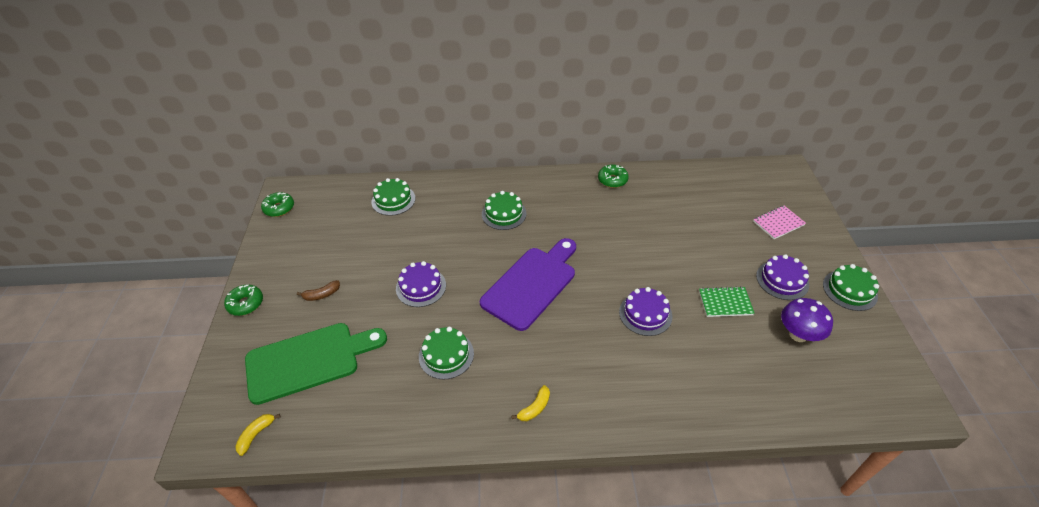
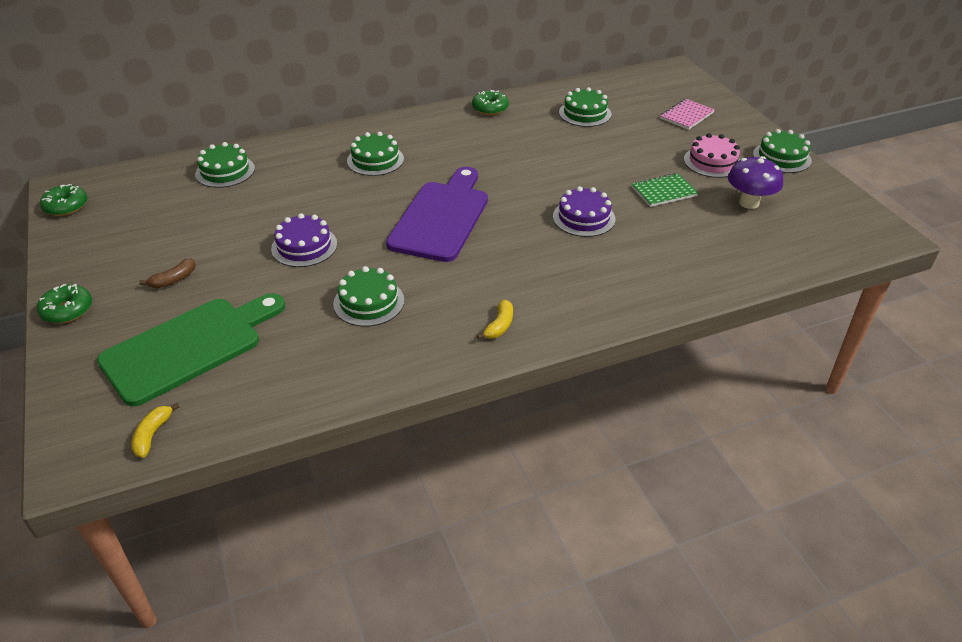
camera: 20 degrees left, 5 degrees down
purple cake [756,254,809,300] -> pink cake [684,133,740,178]
none -> green cake [559,87,611,127]

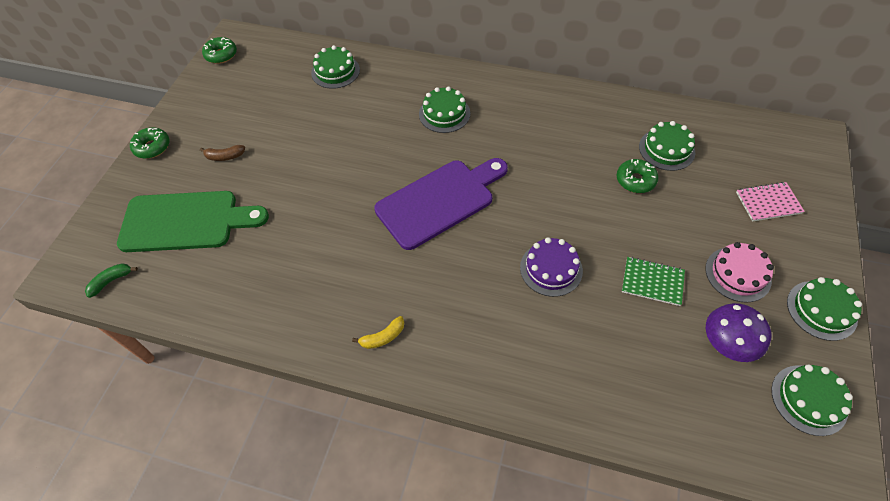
camera: 40 degrees right, 15 degrees up
yellow banana [131,403,180,458] -> green banana [85,263,138,298]
purple cake [271,213,337,267] -> none
green cake [333,266,404,327] -> green cake moved to [771,364,853,436]
green donut [472,90,509,115] -> green donut moved to [617,159,658,193]

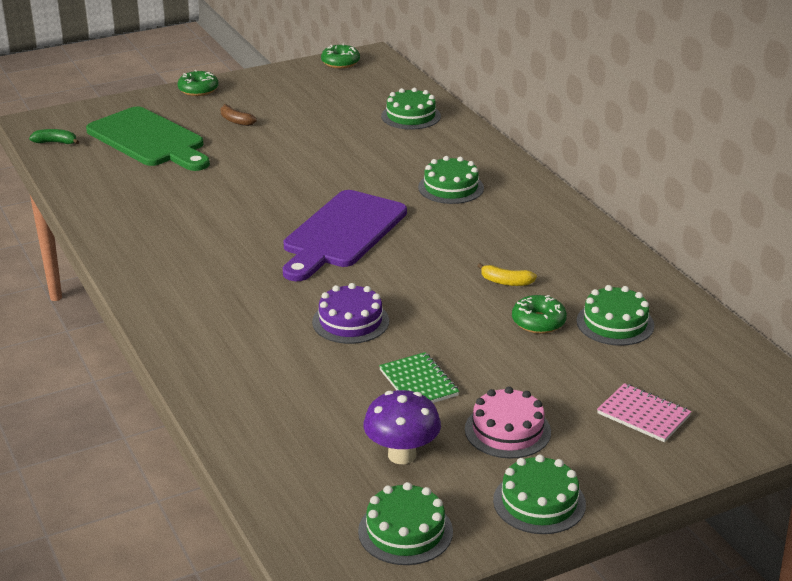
camera: 45 degrees right, 25 degrees down
yellow banana [352,316,404,349] -> yellow banana moved to [477,263,537,286]
purple cutting board [374,158,508,250] -> purple cutting board turned 105 degrees clockwise [283,190,407,281]

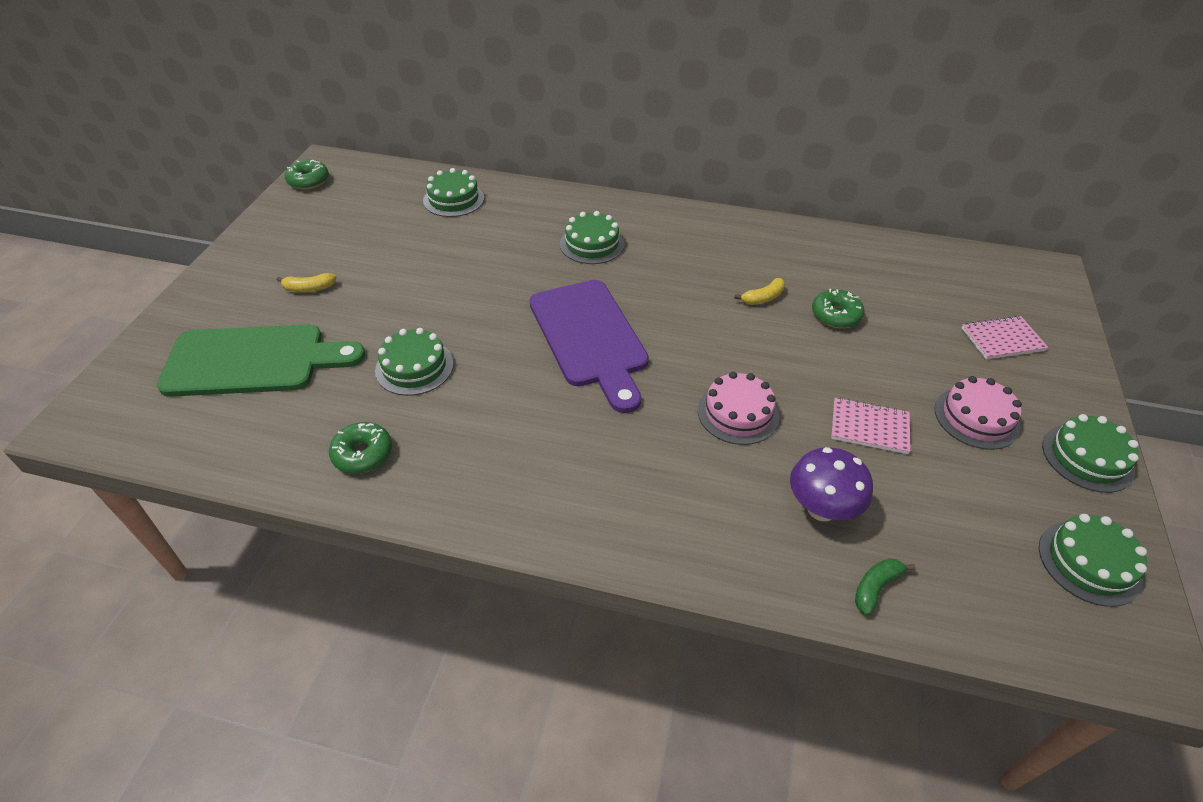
camera: 50 degrees left, 15 degrees up
green banana [29,129,79,144] -> green banana moved to [855,558,916,616]
green donut [178,70,219,96] -> green donut moved to [329,422,392,474]
brown banana [220,104,257,126] -> yellow banana [276,273,336,292]
purple cake [312,283,389,344] -> pink cake [698,372,779,445]
purple mushroom [364,390,441,464] -> purple mushroom moved to [790,447,873,521]
green notebook [379,352,459,403] -> pink notebook [831,397,910,454]
green cake [577,285,654,346] -> green cake moved to [375,328,454,396]

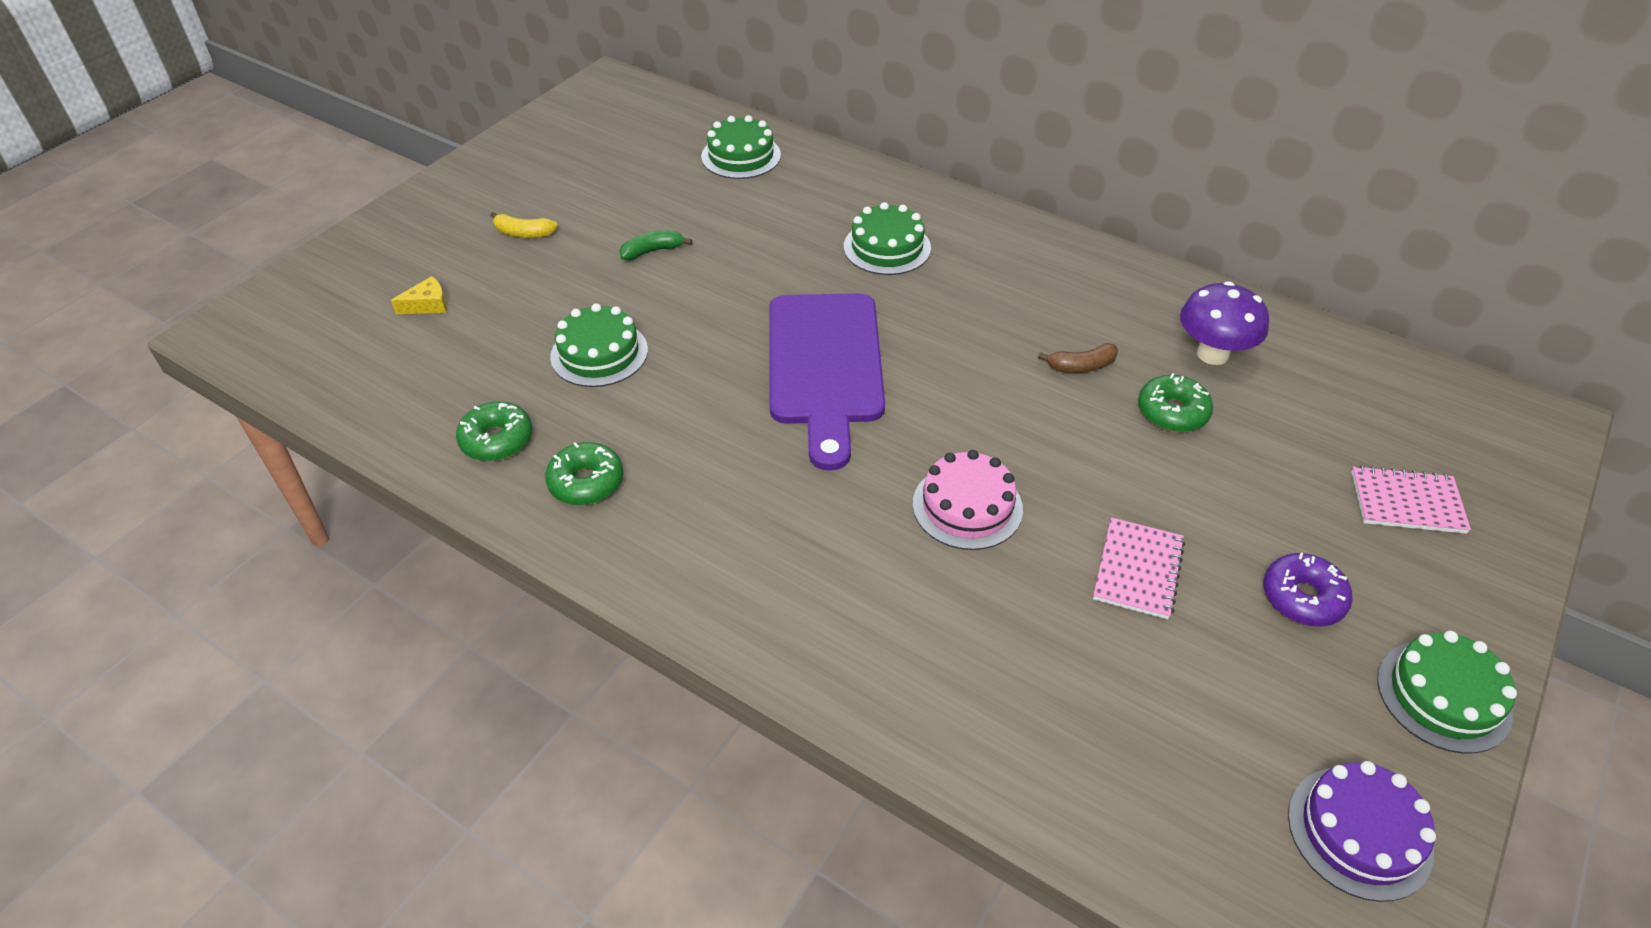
camera: 20 degrees right, 0 degrees up
green cutting board [157,325,365,397] -> yellow cheese [391,276,447,314]
green donut [285,160,329,190] -> green donut moved to [545,442,623,505]
yellow banana [734,278,785,305] -> brown banana [1038,343,1118,373]
purple mushroom [790,447,873,521] -> purple mushroom moved to [1180,281,1269,365]
pink notebook [831,397,910,454] -> pink notebook turned 75 degrees clockwise [1093,517,1185,619]
green banana [855,558,916,616] -> green banana moved to [619,230,692,260]
pink cake [935,376,1022,450] -> purple donut [1264,553,1353,627]
green cake [1039,514,1147,607] -> purple cake [1288,761,1436,902]

